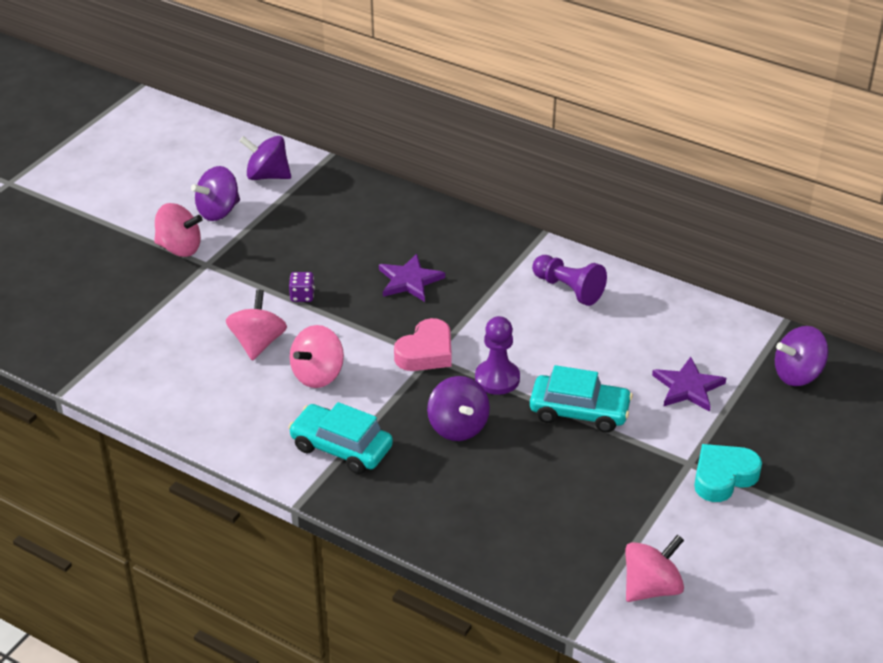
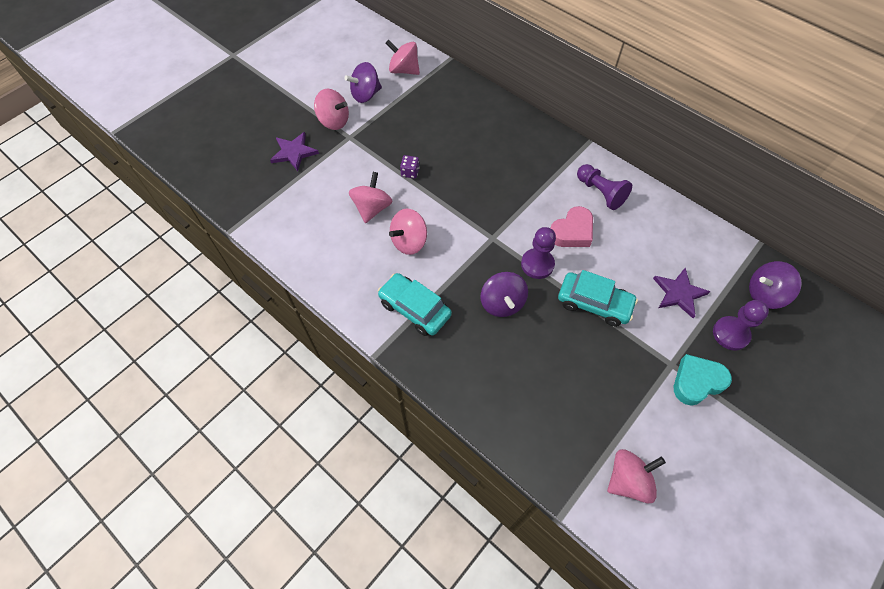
camera: 10 degrees right, 20 degrees up
purple spinning top [240,136,291,180] -> pink spinning top [386,40,420,75]
purple star [379,254,445,302] -> purple star moved to [270,132,319,171]
pink heart [394,318,452,371] -> pink heart moved to [551,206,593,247]
none -> purple pawn [713,300,769,351]

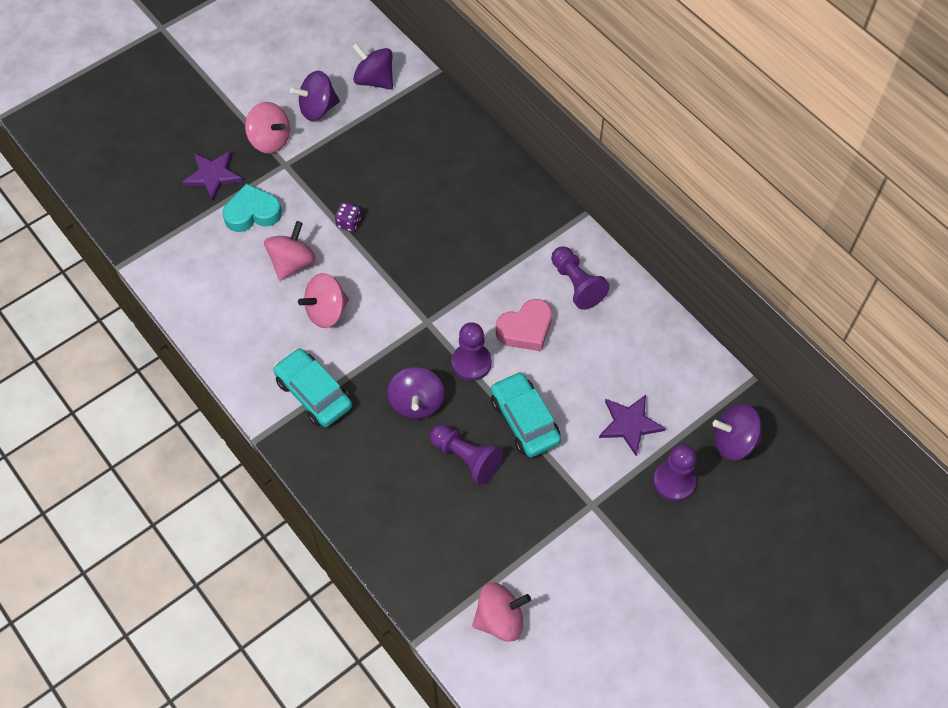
camera: 10 degrees right, 0 degrees up
pink spinning top [386,40,420,75] -> purple spinning top [352,43,393,90]
turquoise car [558,270,638,327] -> turquoise car turned 150 degrees counterclockwise [491,371,561,457]
turquoise heart [674,354,732,406] -> turquoise heart moved to [222,184,282,232]
none -> purple pawn [430,424,503,485]

